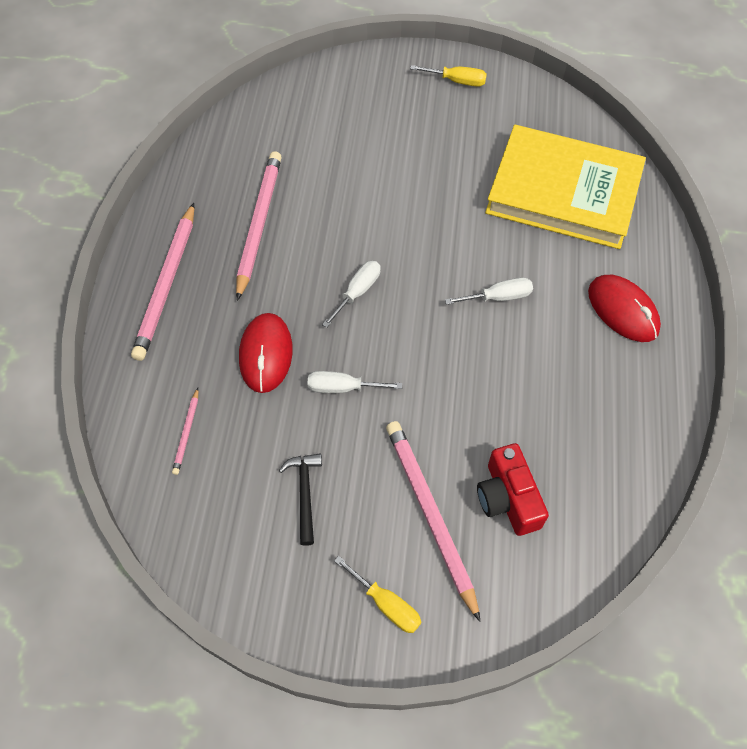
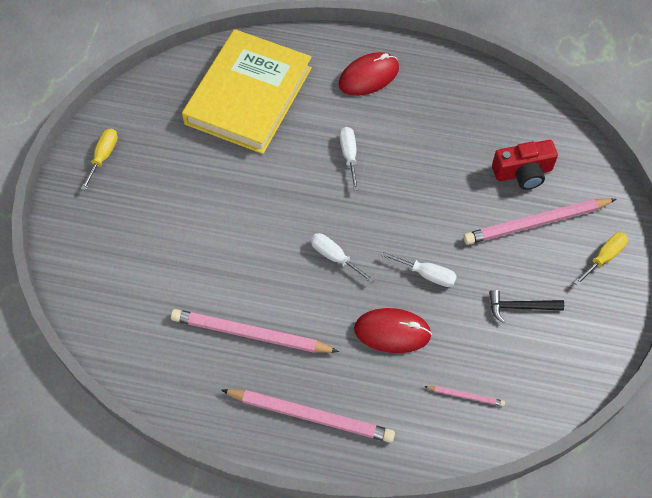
camera: 85 degrees left, 0 degrees up
white screwdriver [307,371,402,393] -> white screwdriver turned 75 degrees counterclockwise [382,252,457,287]

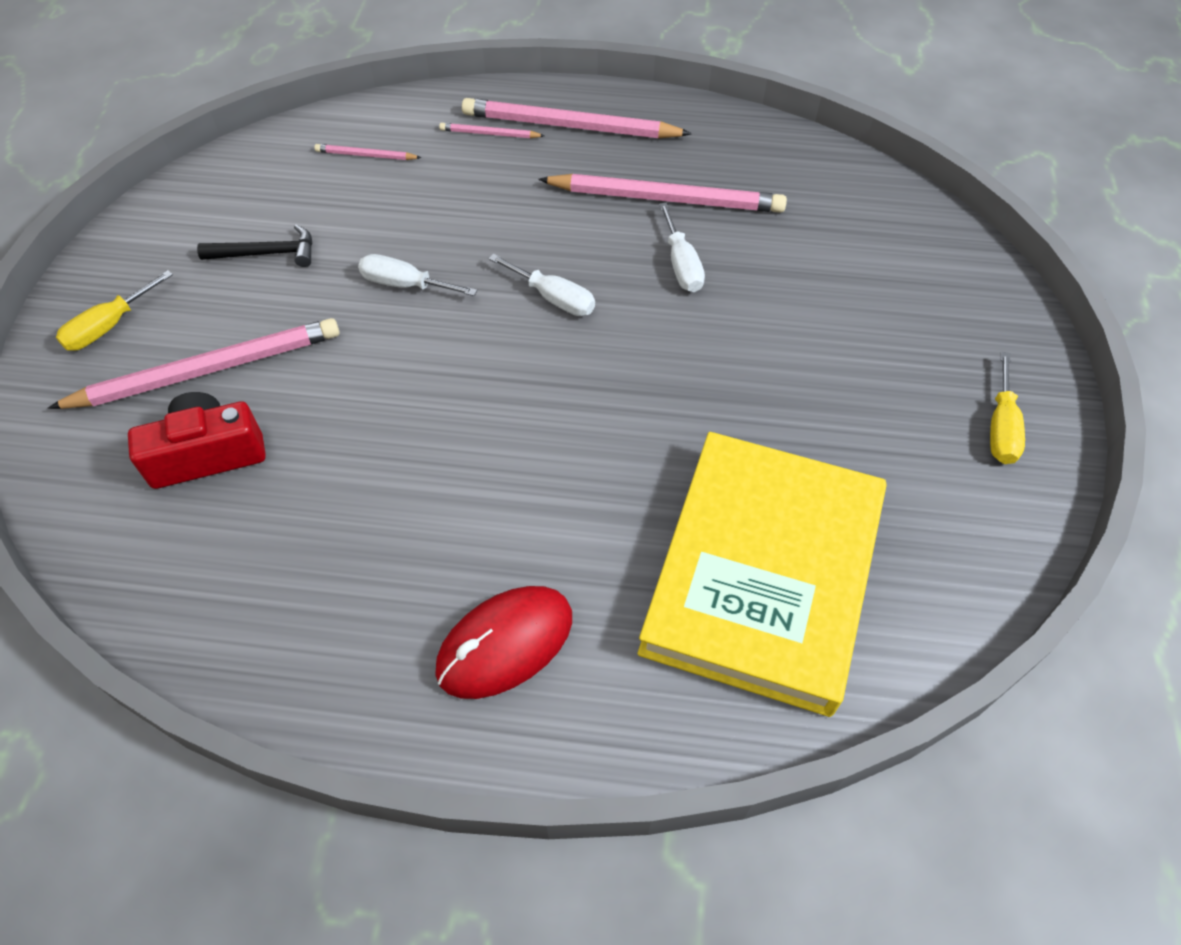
camera: 175 degrees right, 5 degrees down
white screwdriver [339,127,359,191] -> white screwdriver moved to [659,203,705,292]
red mouse [354,308,432,353] -> none
none -> pink pencil [439,123,545,138]

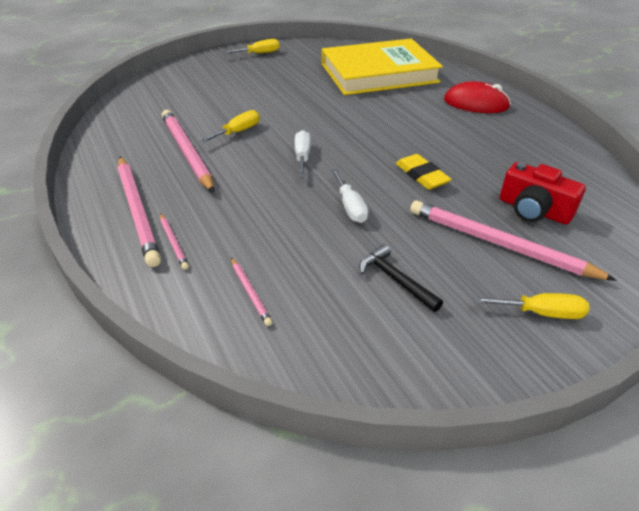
camera: 125 degrees left, 15 degrees down
white screwdriver [659,203,705,292] -> yellow screwdriver [199,110,260,143]
none -> yellow eraser [396,154,452,190]

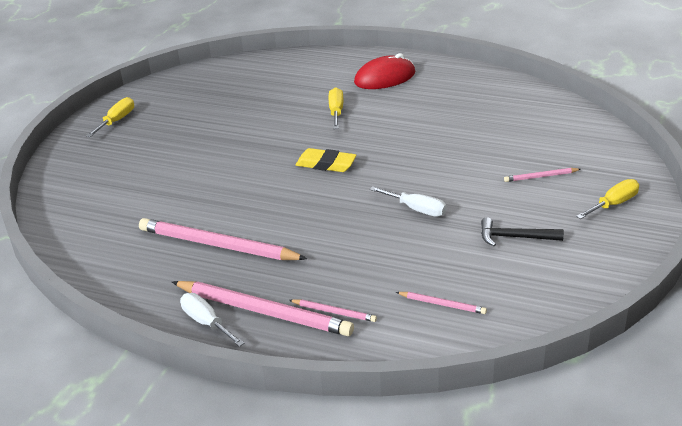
camera: 40 degrees left, 5 degrees down
yellow screwdriver [199,110,260,143] -> yellow screwdriver moved to [329,87,343,129]
white screwdriver [295,130,311,177] -> white screwdriver moved to [180,293,245,347]
yellow book [322,39,443,95] -> none
yellow eraser [396,154,452,190] -> yellow eraser moved to [296,148,356,172]
pink pencil [410,200,617,281] -> pink pencil [504,168,581,182], size x0.46
red camera [500,162,586,224] -> none

